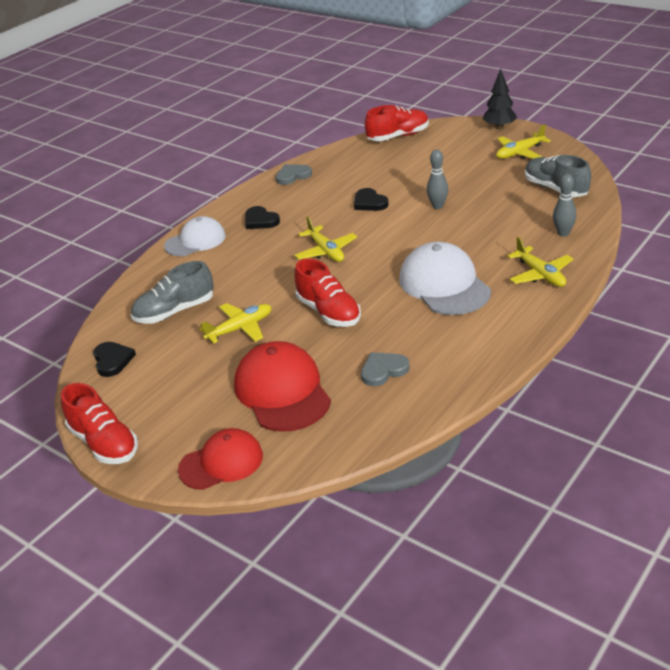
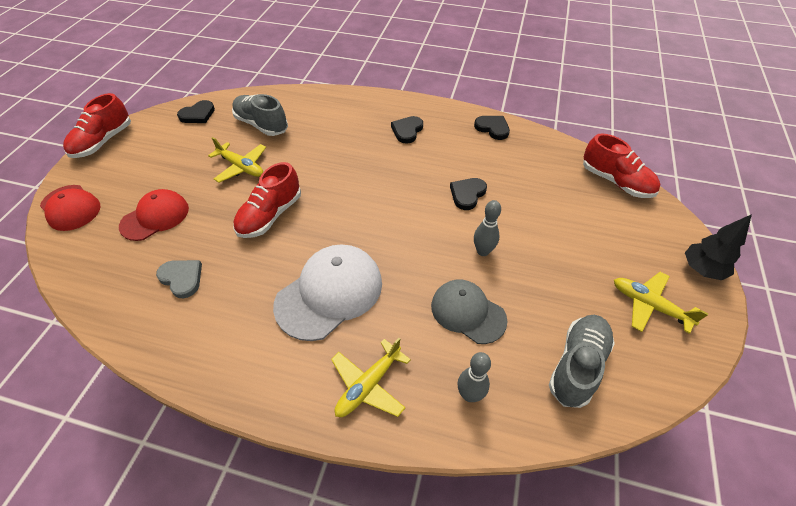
camera: 65 degrees right, 15 degrees up
white cap [164,216,226,256] -> none
red cap [234,341,331,432] -> red cap [119,189,189,241], size x0.66
grey heart [276,164,312,185] -> black heart [474,116,510,140]
yellow plane [294,216,357,262] -> none
none -> grey cap [431,280,507,344]

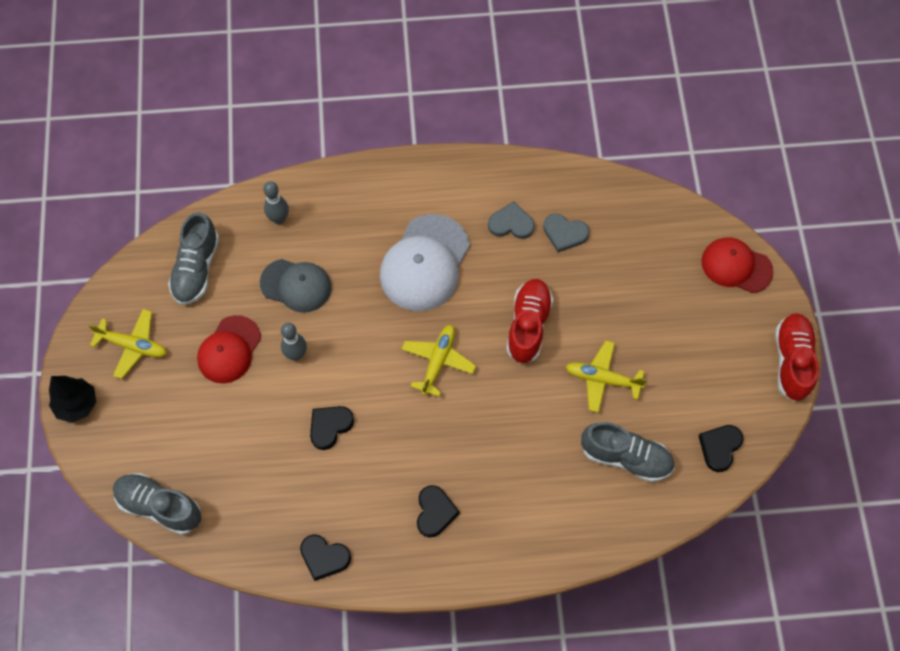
camera: 160 degrees right, 15 degrees up
red cap [119,189,189,241] -> red cap moved to [197,315,261,383]
yellow plane [331,338,411,417] -> yellow plane moved to [401,325,476,397]
black heart [450,178,487,210] -> black heart turned 150 degrees counterclockwise [310,406,354,450]
red shoe [583,133,660,198] -> grey shoe [113,473,201,535]
none -> grey heart [488,201,535,239]

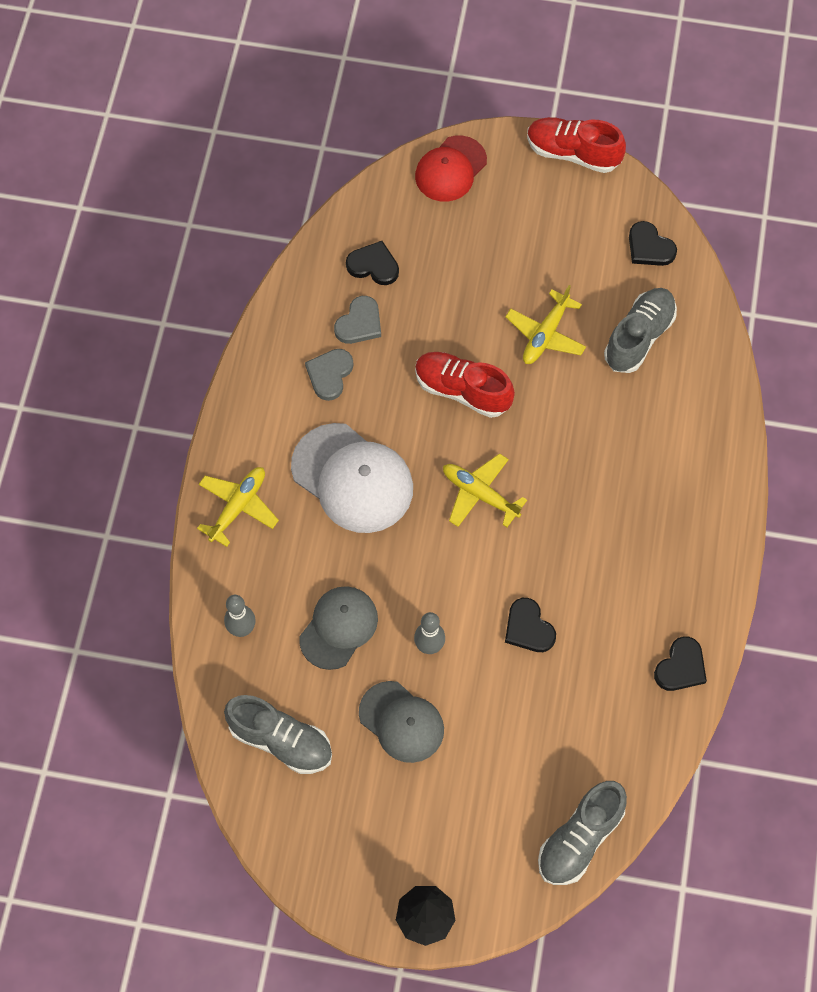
camera: 75 degrees left, 0 degrees up
yellow plane [88,309,167,379] -> yellow plane moved to [197,467,279,547]
red cap [197,315,261,383] -> grey cap [359,681,444,763]
black heart [417,485,460,538] -> black heart moved to [346,241,399,285]

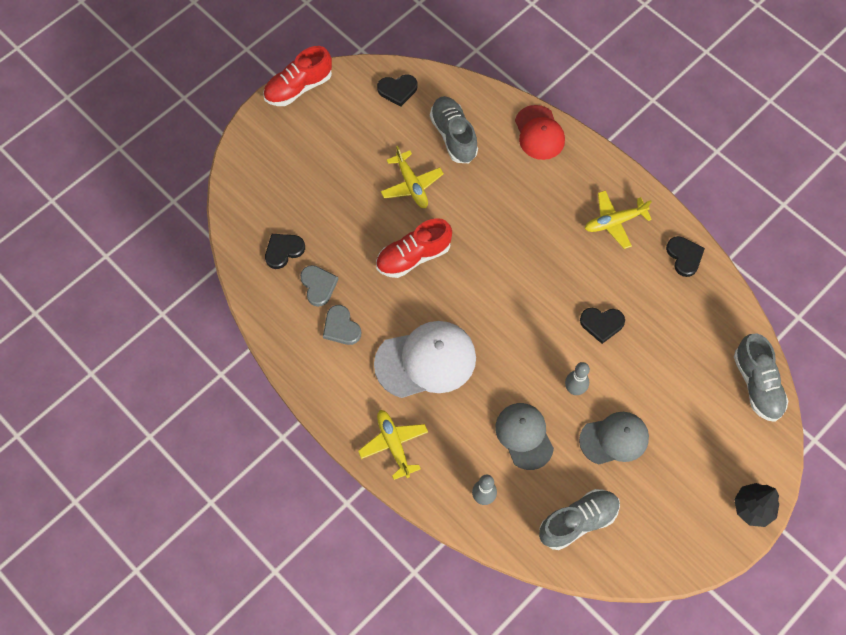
camera: 55 degrees left, 0 degrees up
red cap [415,135,487,202] -> red cap moved to [515,105,565,160]
yellow plane [443,453,527,527] -> yellow plane moved to [585,190,652,249]

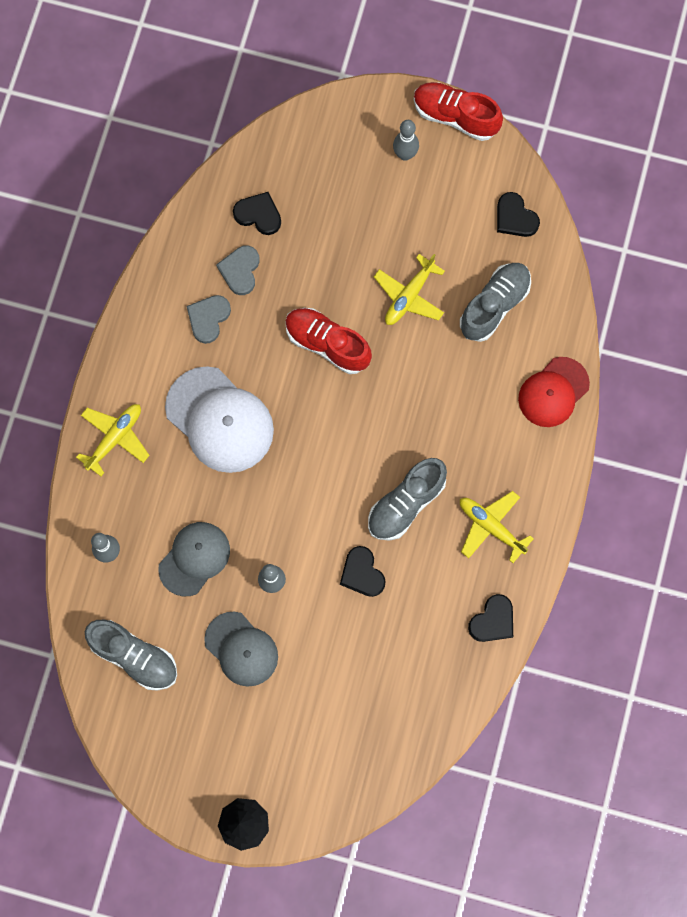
camera: 60 degrees right, 10 degrees up
grey heart [300,265,339,307] -> grey heart turned 150 degrees clockwise [216,245,260,295]
grey shoe [734,334,788,422] -> grey shoe moved to [368,458,447,541]
none -> grey bowling pin [393,120,419,161]

